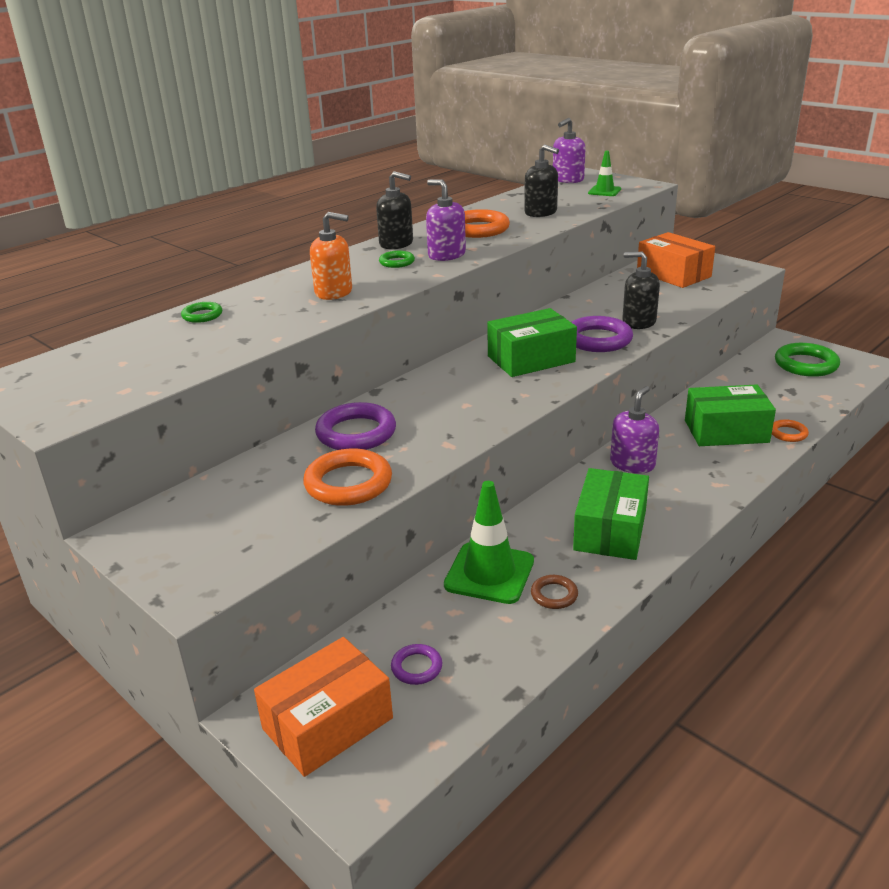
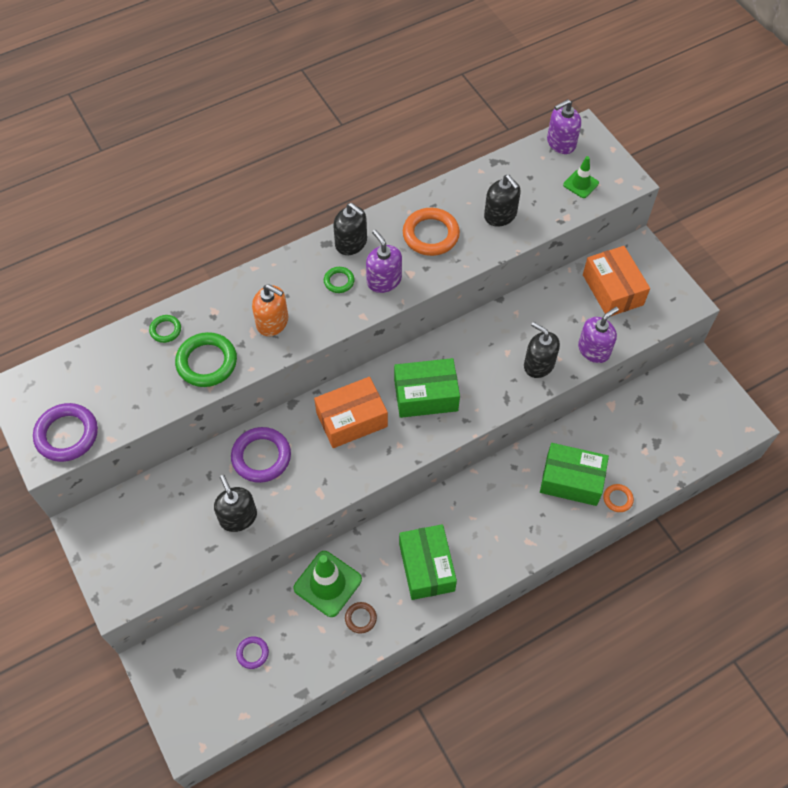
camera: 15 degrees right, 30 degrees up
orange box [254,637,393,777] -> orange box moved to [314,377,388,448]
orange ring [303,449,392,506] -> black soap dispenser [214,475,257,532]
purple ring [571,316,633,352] -> purple ring moved to [33,403,98,462]
green box [573,468,649,560] -> green box turned 45 degrees counterclockwise [399,524,457,600]
purple soap dispenser [610,386,659,474] -> purple soap dispenser moved to [578,307,619,363]
green ring [775,343,840,377] -> green ring moved to [175,332,237,387]

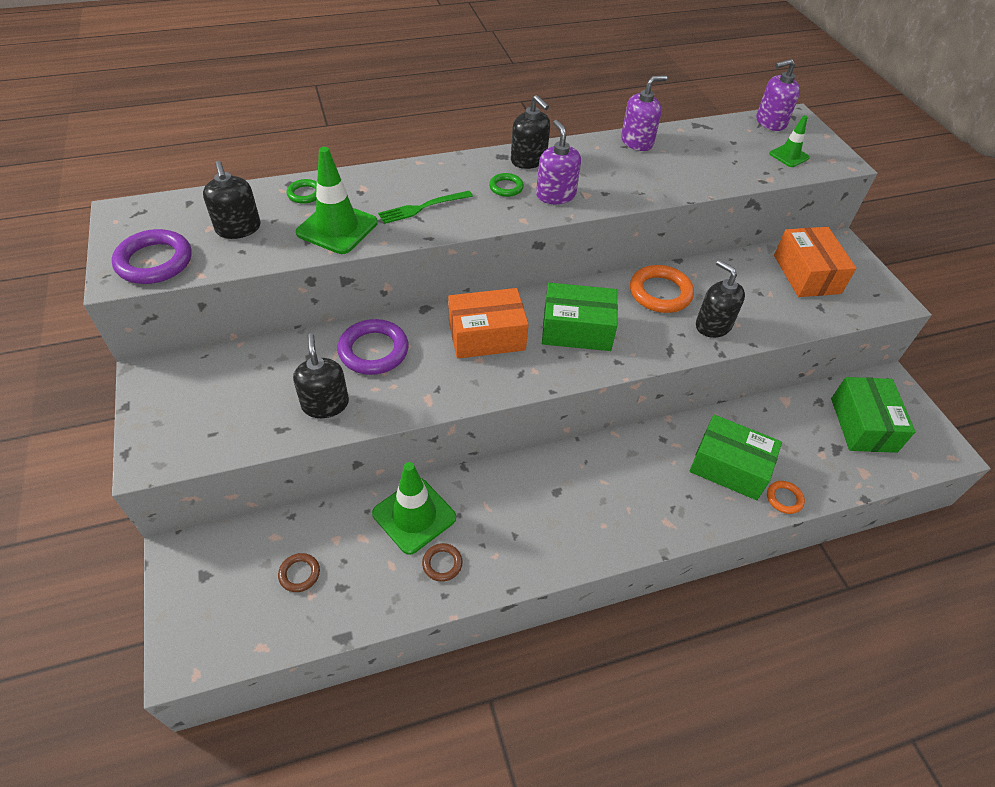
camera: 10 degrees right, 10 degrees down
green ring [175,332,237,387] -> green traffic cone [296,147,378,254]
purple ring [236,636,269,669] -> brown ring [278,553,320,592]
orange soap dispenser [252,284,288,336] -> green fork [378,191,473,224]
green box [399,524,457,600] -> green box moved to [831,377,915,453]
orange ring [403,208,460,256] -> orange ring moved to [630,265,694,313]
black soap dispenser [484,175,520,227] -> black soap dispenser moved to [203,161,260,239]
purple soap dispenser [578,307,619,363] -> purple soap dispenser moved to [621,75,667,151]

